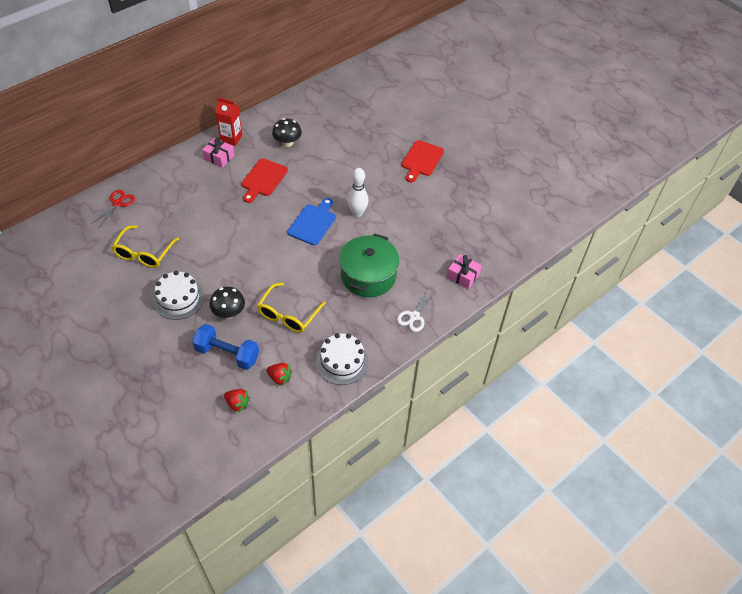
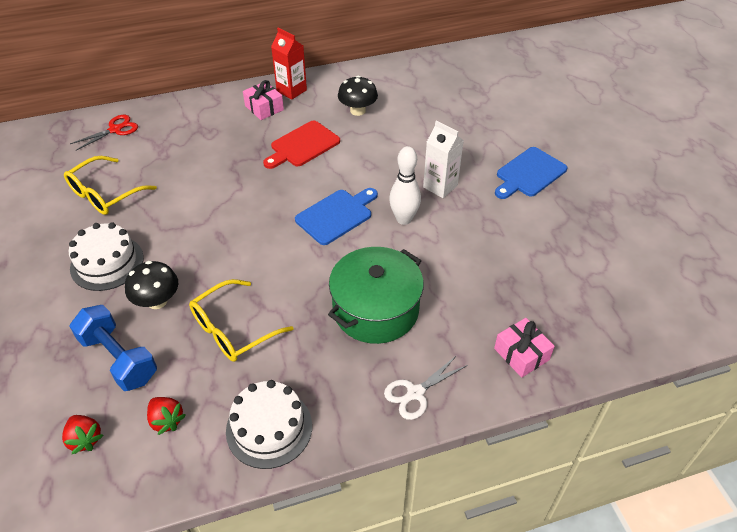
camera: 25 degrees right, 5 degrees down
red cutting board [402,140,444,182] -> blue cutting board [495,147,567,199]
none -> white carton [423,120,464,198]

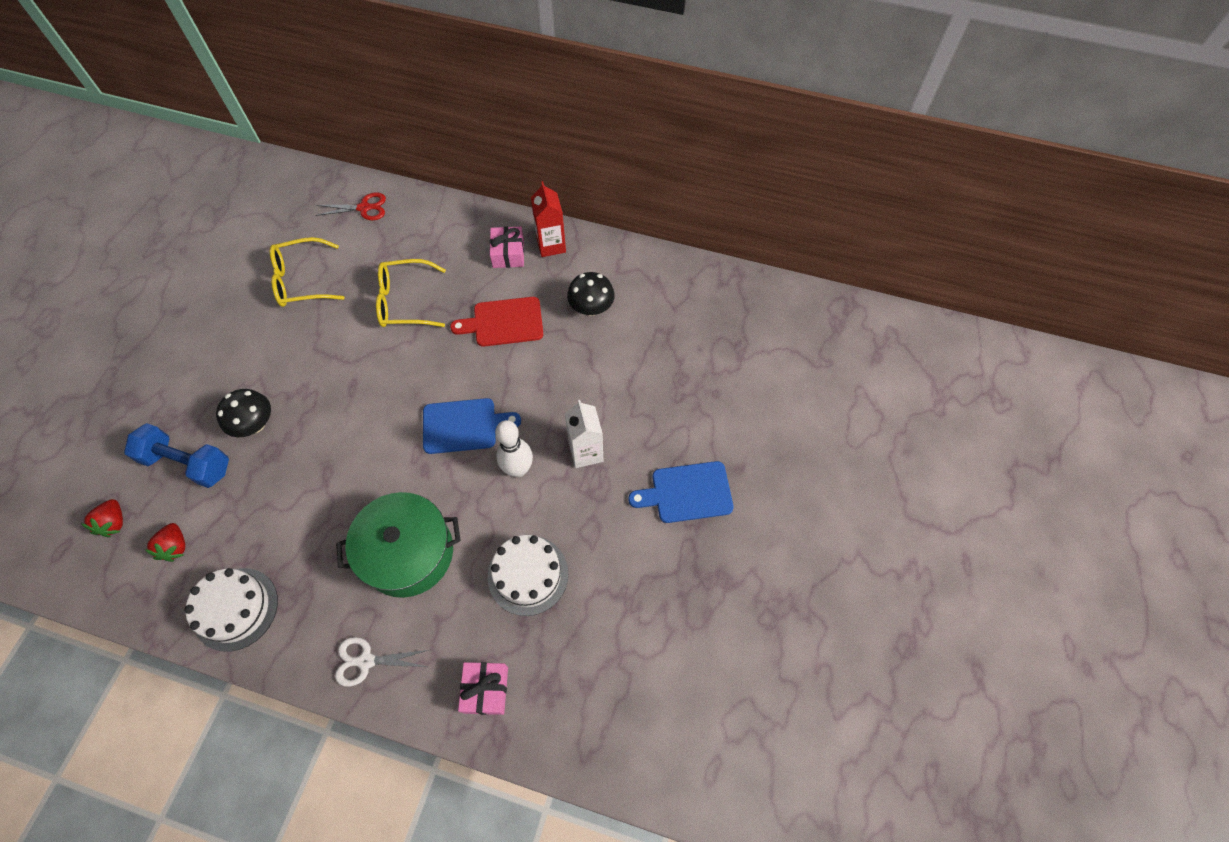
camera: 35 degrees right, 15 degrees up
white cake [69,223,144,291] -> white cake moved to [488,535,568,616]
blue dumbbell [69,305,157,391] -> blue dumbbell turned 60 degrees counterclockwise [124,423,229,488]
yellow glasses [189,279,294,362] -> yellow glasses moved to [376,259,446,327]

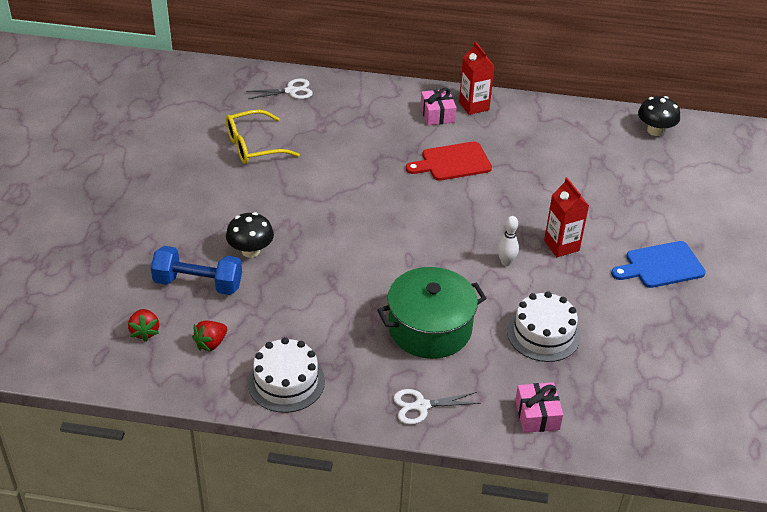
camera: 10 degrees left, 20 degrees down
red strawberry [145,523,185,562] -> red strawberry turned 60 degrees clockwise [192,321,227,352]
red scissors [316,192,386,220] -> white scissors [246,78,313,99]
yellow glasses [376,259,446,327] -> none
blue cutting board [423,398,521,454] -> none
white bowling pin [495,420,533,477] -> white bowling pin [498,216,519,266], size x0.66
white carton [565,400,603,468] -> red carton [544,177,589,257]
black mushroom [567,272,615,316] -> black mushroom moved to [638,96,680,136]

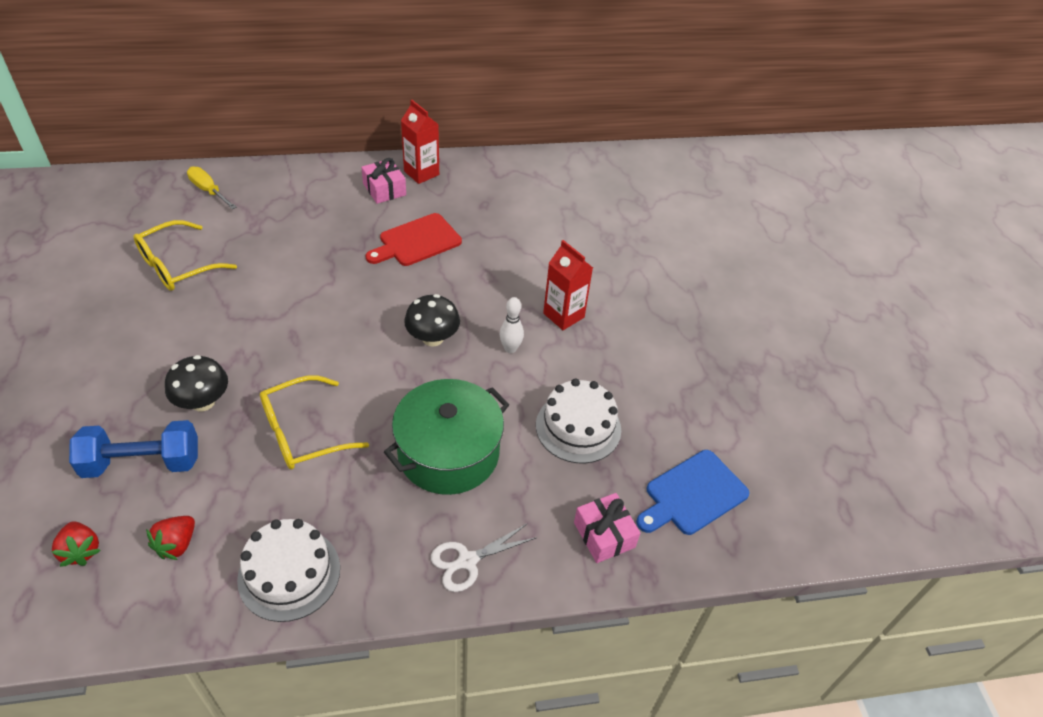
camera: 20 degrees left, 5 degrees up
white scissors [246,78,313,99] -> yellow screwdriver [187,166,237,209]
blue cutting board [611,241,706,288] -> blue cutting board moved to [636,450,749,535]
black mushroom [638,96,680,136] -> black mushroom moved to [404,294,460,346]
none -> yellow glasses [260,375,369,470]

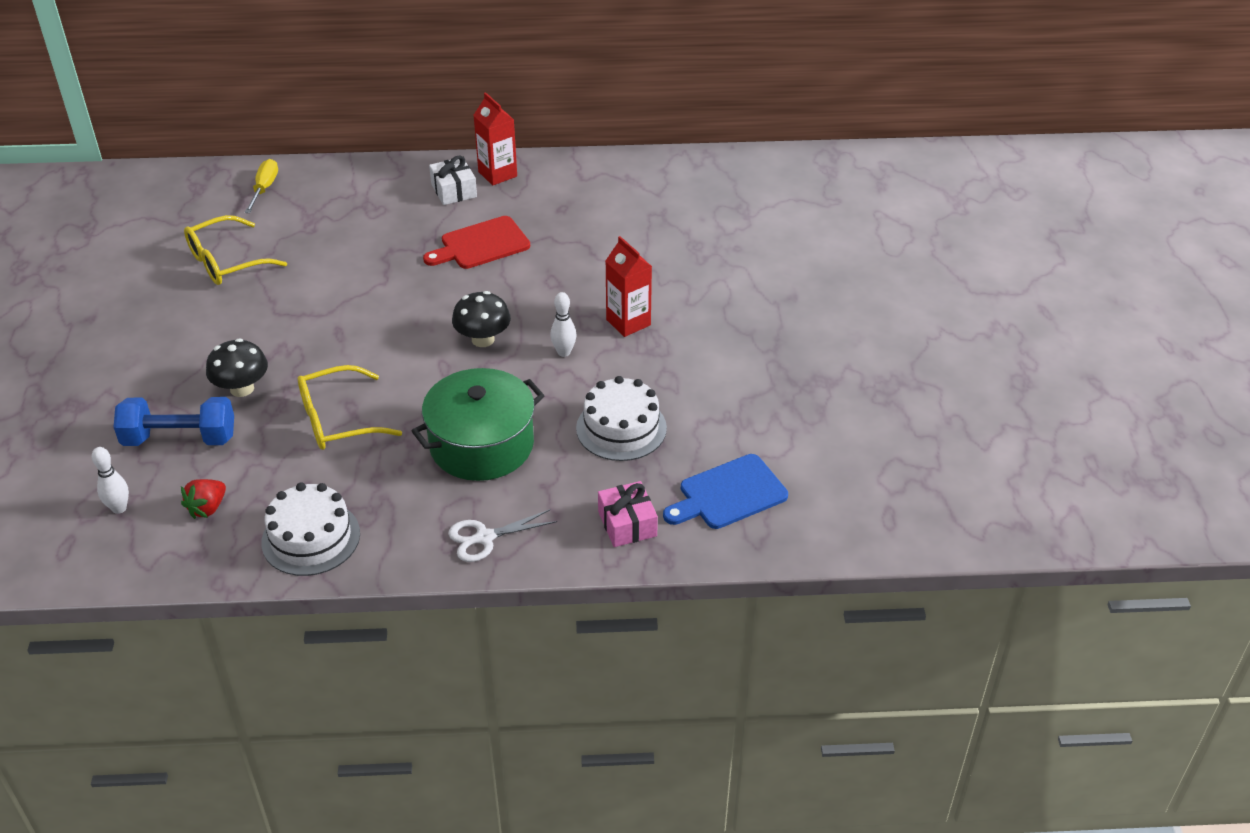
camera: 10 degrees right, 5 degrees down
red strawberry [51,521,101,567] -> white bowling pin [92,447,129,514]
yellow screwdriver [187,166,237,209] -> yellow screwdriver turned 45 degrees clockwise [245,159,278,213]
pink gift [361,158,406,204] -> white gift [429,155,477,205]

